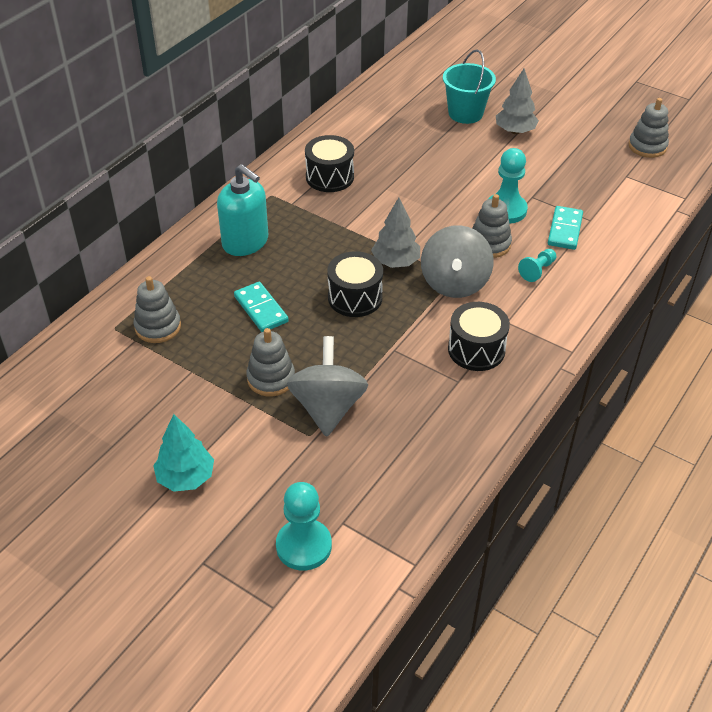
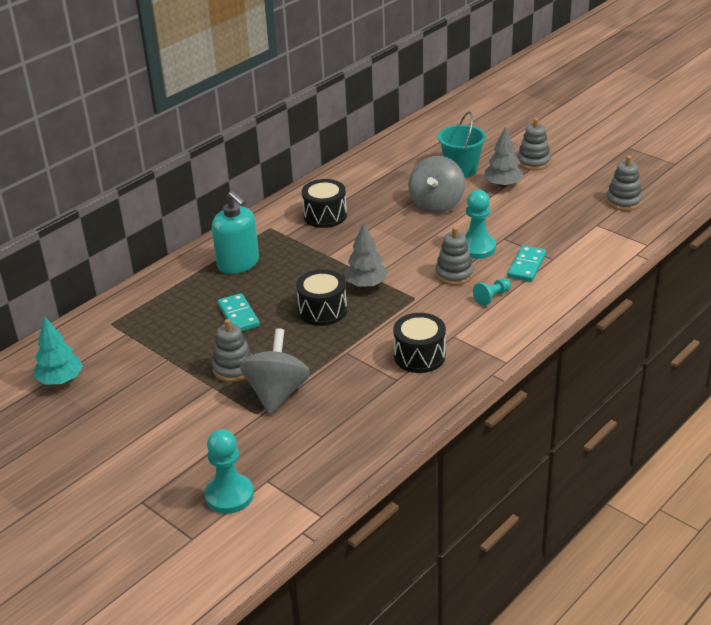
camera: 10 degrees right, 10 degrees down
grey stacking toy [134,276,181,343] -> grey stacking toy moved to [517,118,551,170]
turquoise tree [153,414,214,492] -> turquoise tree moved to [34,316,83,385]
grey spinning top [421,225,494,298] -> grey spinning top moved to [408,156,465,213]

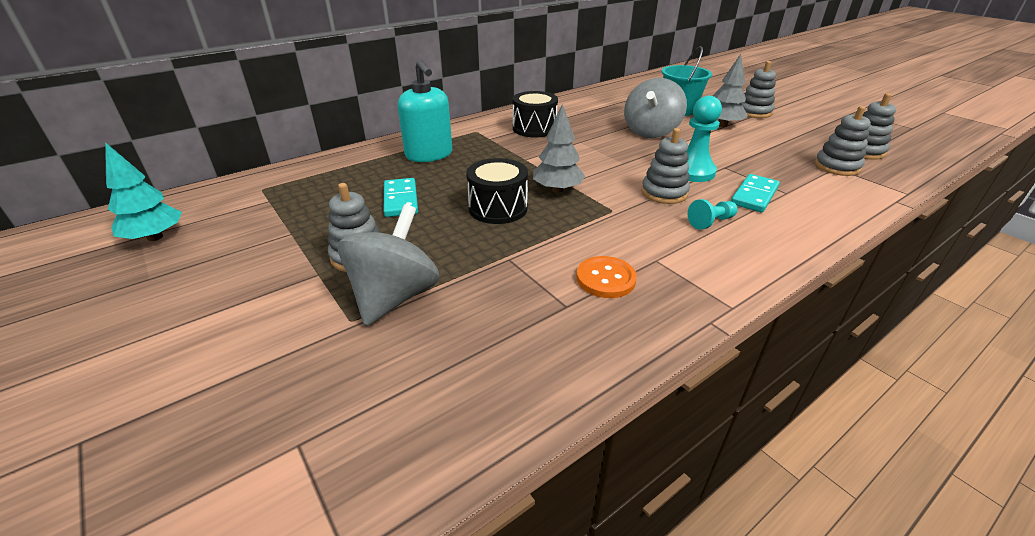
camera: 10 degrees right, 0 degrees up
turquoise pawn [205,429,254,514] -> none
black drum [393,313,446,373] -> orange button [576,256,637,298]
none -> grey stacking toy [815,106,871,176]

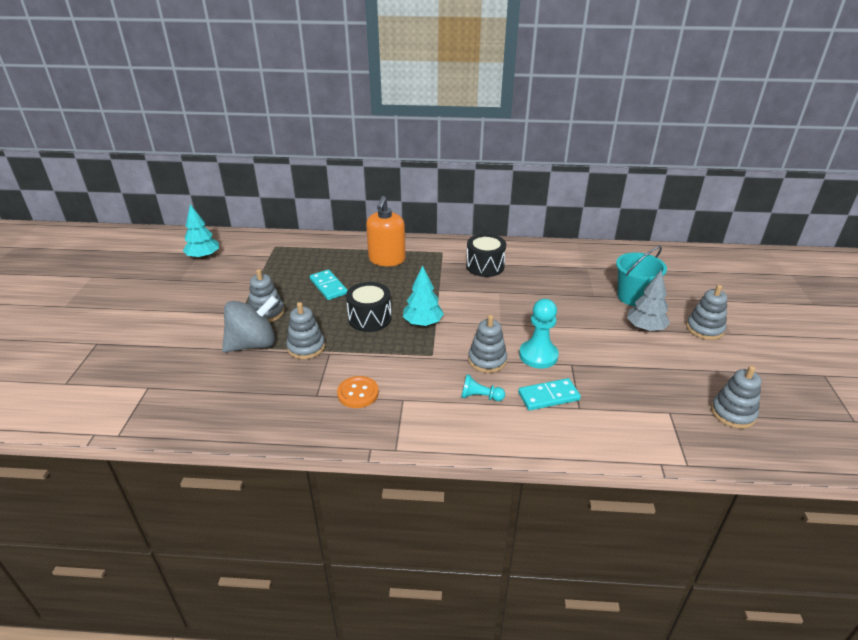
camera: 40 degrees right, 0 degrees up
turquoise domino [384,178,418,217] -> turquoise domino turned 60 degrees counterclockwise [310,269,348,300]
turquoise soap dispenser [398,60,452,162] -> orange soap dispenser [366,196,406,266]
grey tree [533,104,585,193] -> turquoise tree [403,265,444,326]
grey spinning top [624,78,687,138] -> none
grey stacking toy [815,106,871,176] -> grey stacking toy moved to [286,302,325,359]

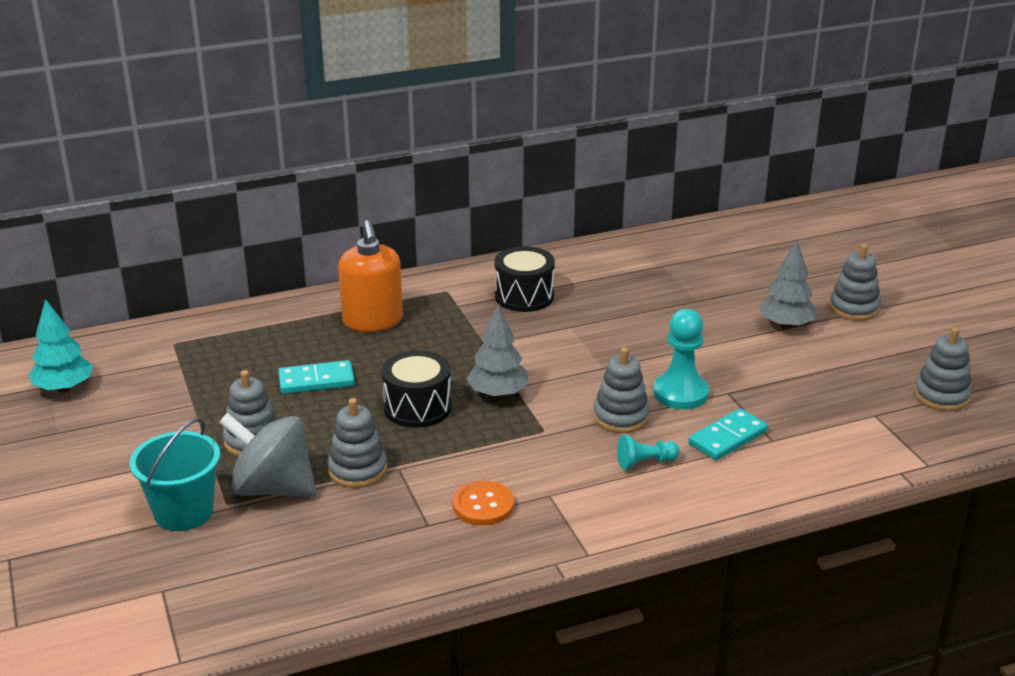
camera: 25 degrees left, 5 degrees down
grey spinning top [222,295,278,352] -> grey spinning top turned 105 degrees counterclockwise [219,413,317,497]
turquoise domino [310,269,348,300] -> turquoise domino turned 45 degrees counterclockwise [278,360,355,394]
turquoise tree [403,265,444,326] -> grey tree [466,305,529,398]
turquoise bucket [616,246,667,306] -> turquoise bucket moved to [130,418,220,531]

